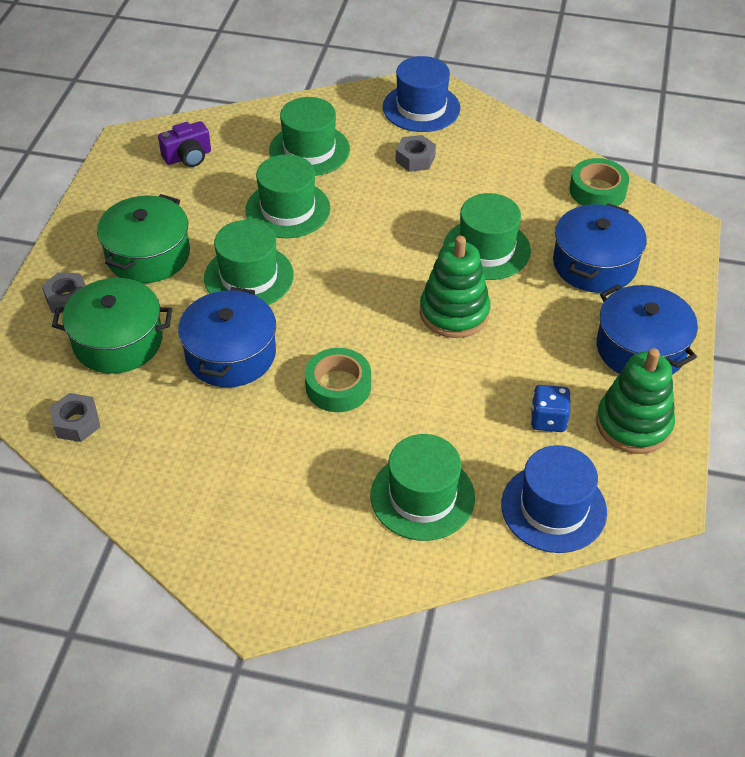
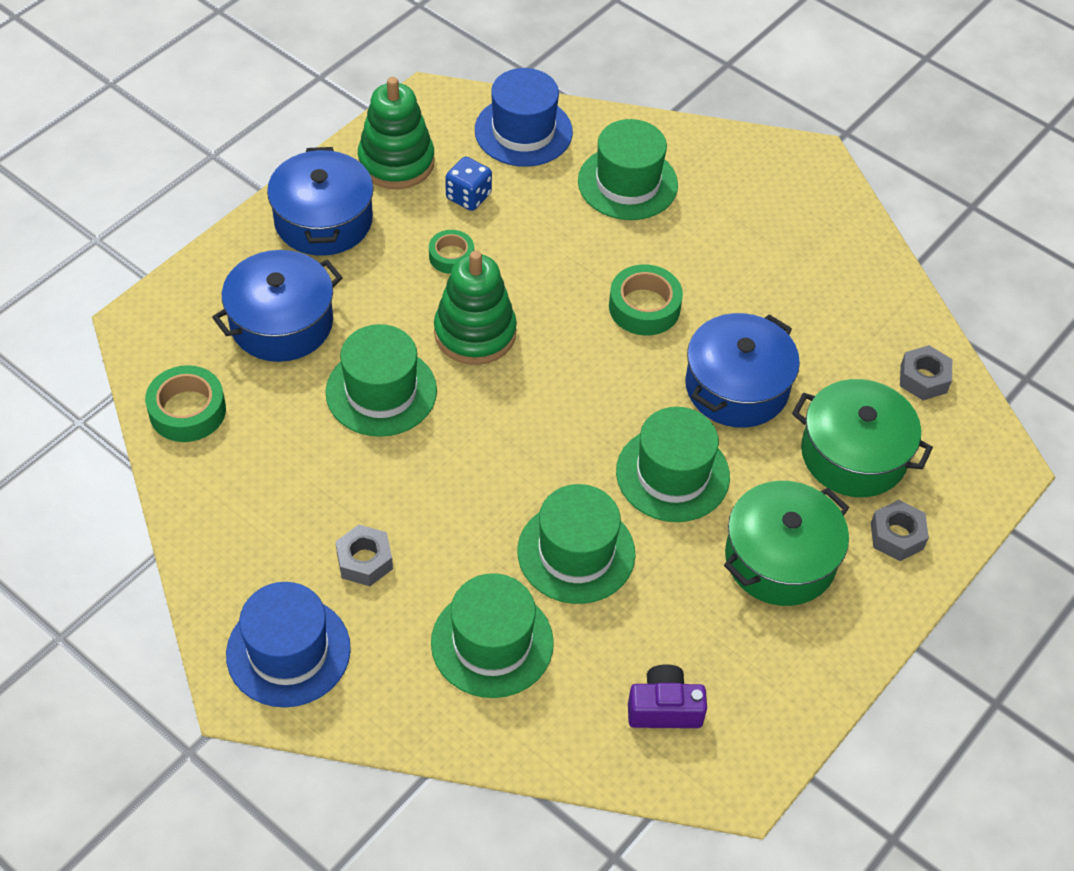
camera: 155 degrees left, 5 degrees up
none -> green tape [429,230,474,274]

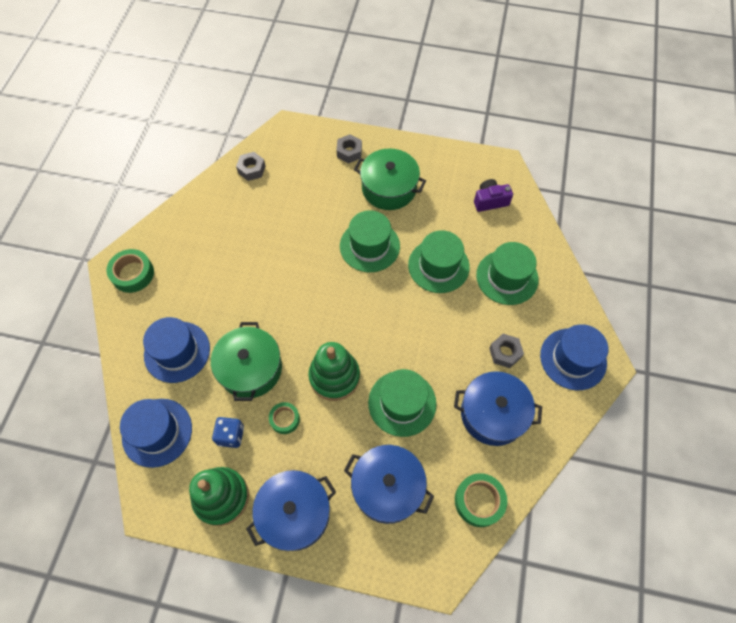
camera: 115 degrees left, 10 degrees up
green hat [578,119,678,220] -> blue hat [143,317,210,383]
green tape [609,264,683,336] -> green tape moved to [106,249,154,293]
purple camera [628,664,707,728] -> purple camera turned 105 degrees clockwise [474,179,513,212]
blue pot [685,313,800,428] -> blue pot moved to [454,371,542,446]
green pot [792,379,933,497] -> green pot moved to [211,322,282,401]

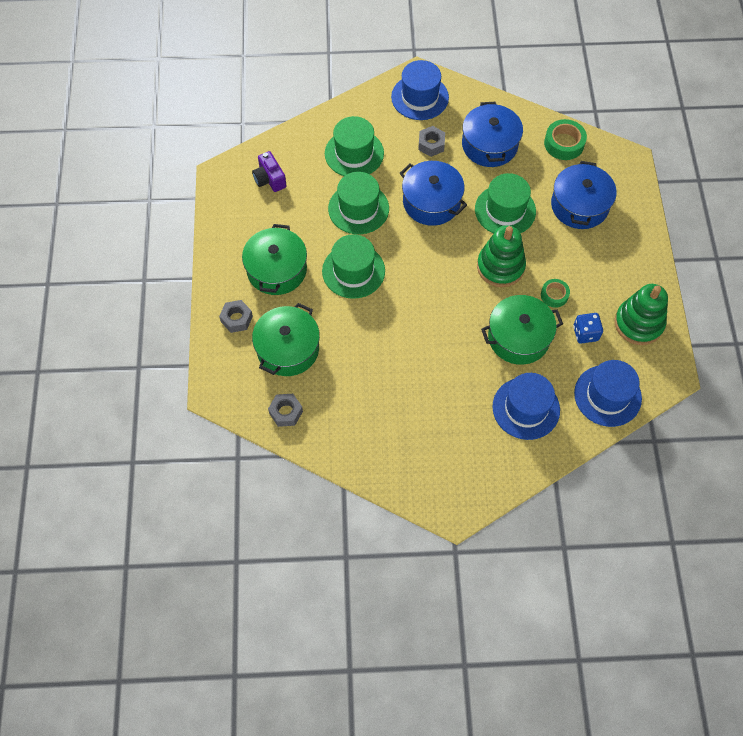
camera: 105 degrees left, 0 degrees up
green tape [106,249,154,293] -> none
blue pot [246,470,336,551] -> blue pot moved to [400,161,467,226]
none -> green pot [252,303,320,376]

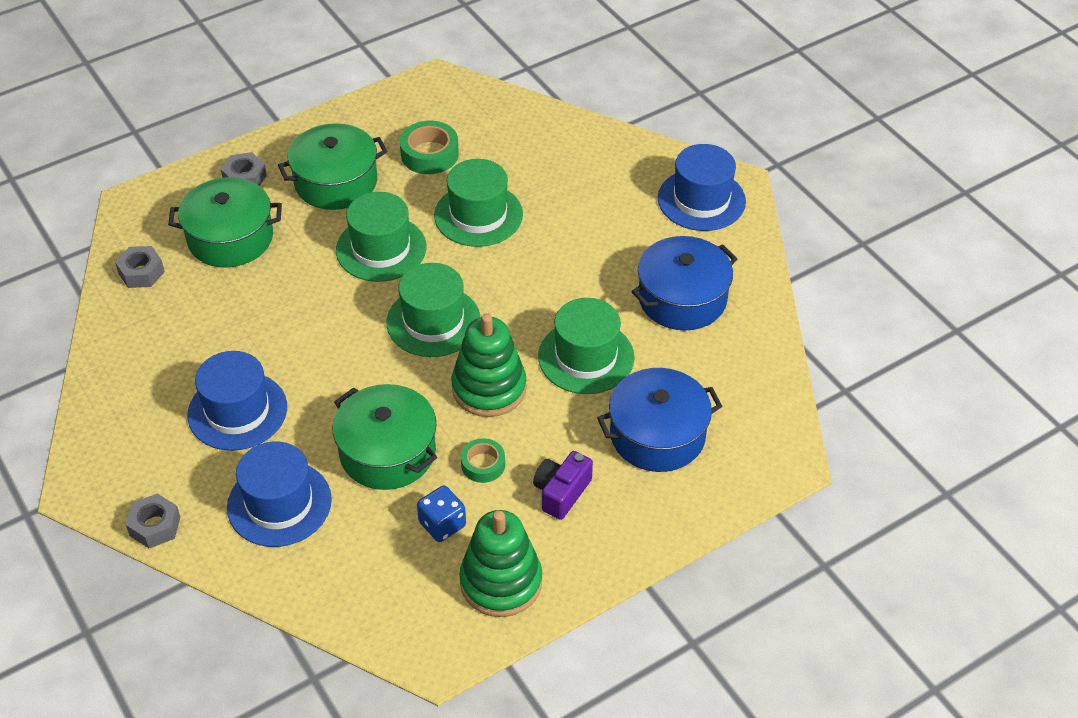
camera: 60 degrees right, 15 degrees down
purple camera [252,151,287,192] -> purple camera moved to [533,451,593,520]
green hat [325,116,384,176] -> green hat moved to [386,263,481,357]
blue pot [400,161,467,226] -> none
grey nut [418,126,445,157] -> grey nut moved to [126,493,180,548]
green tape [544,119,587,160] -> green tape moved to [400,121,459,174]
blue hat [574,360,642,427] -> blue hat moved to [187,351,287,451]

